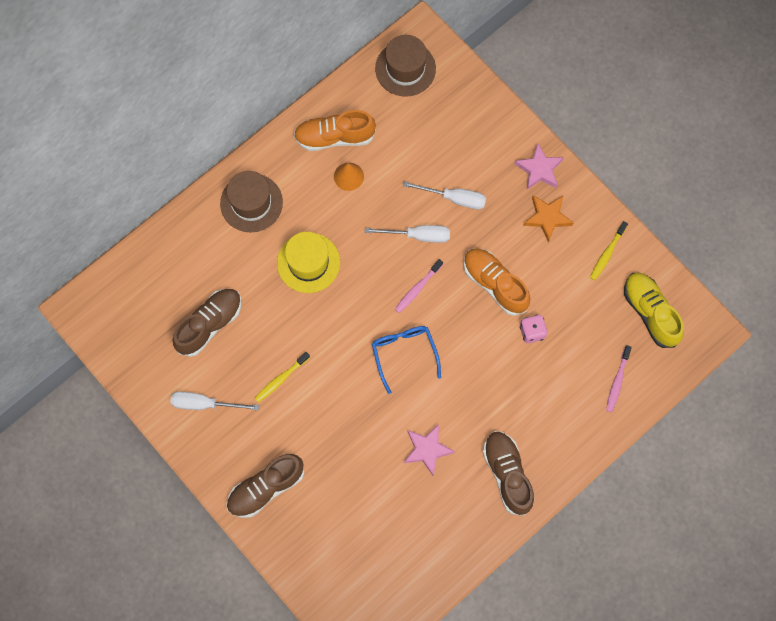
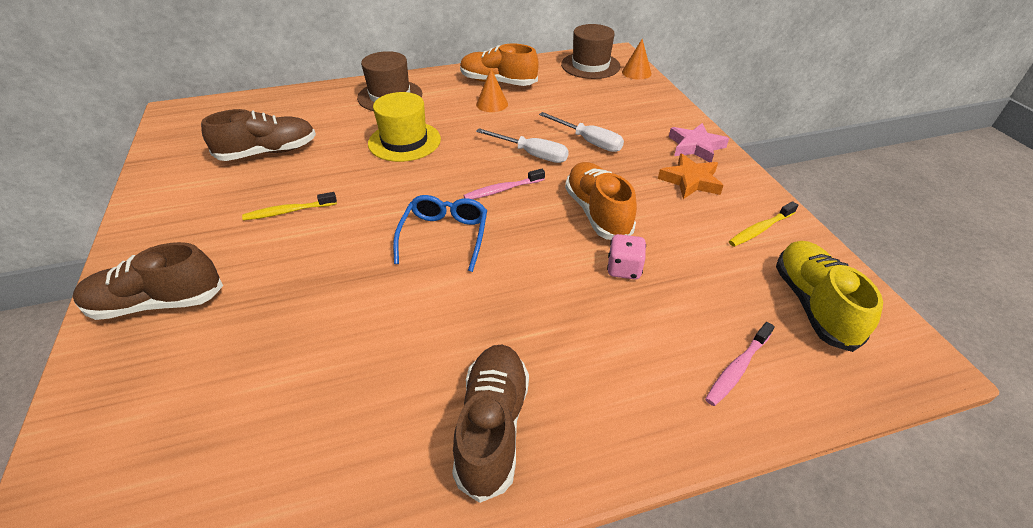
camera: 25 degrees right, 30 degrees down
white screwdriver [170,392,259,410] -> none
pink star [404,424,455,476] -> none
none -> orange cone [622,39,652,80]

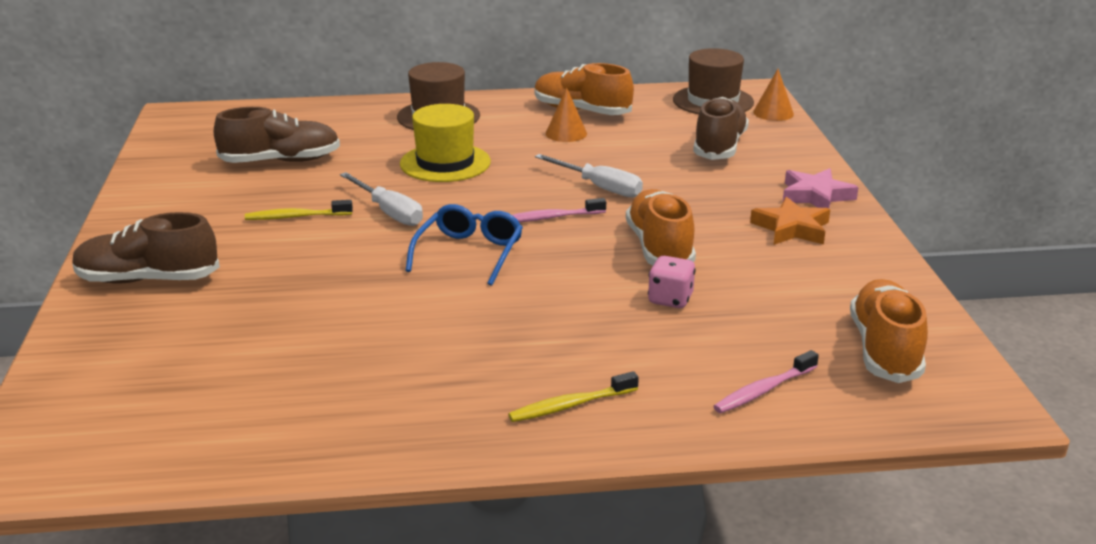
camera: 10 degrees right, 15 degrees down
brown shoe [452,344,529,503] -> brown shoe moved to [693,97,749,160]
white screwdriver [539,112,624,152] -> white screwdriver moved to [340,172,423,226]
yellow toothbrush [729,201,798,247] -> yellow toothbrush moved to [508,371,639,422]
yellow shoe [776,241,883,352] -> orange shoe [850,279,928,383]

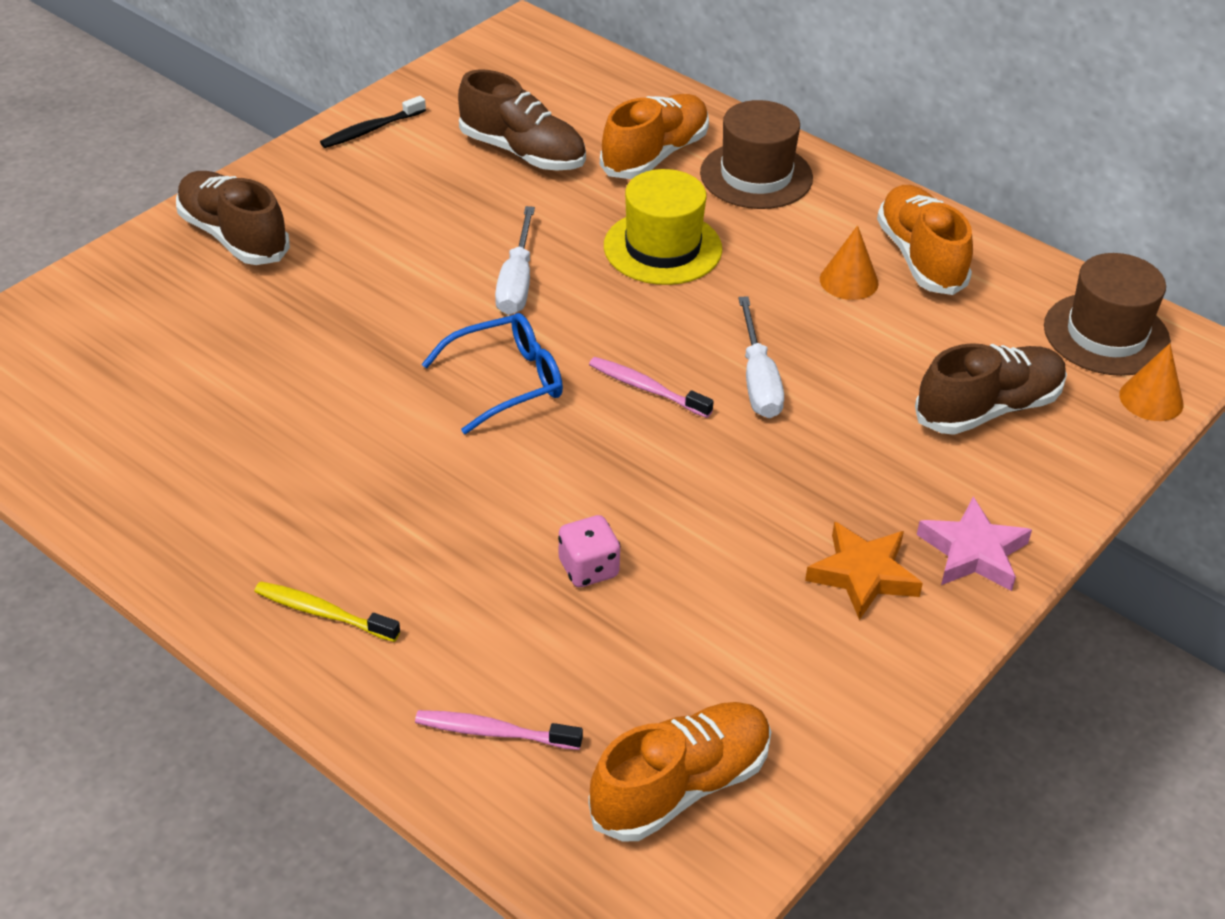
camera: 45 degrees right, 15 degrees up
yellow toothbrush [245,200,353,220] -> none
orange shoe [626,189,696,266] -> orange shoe moved to [600,94,709,179]
none -> black toothbrush [320,96,426,148]

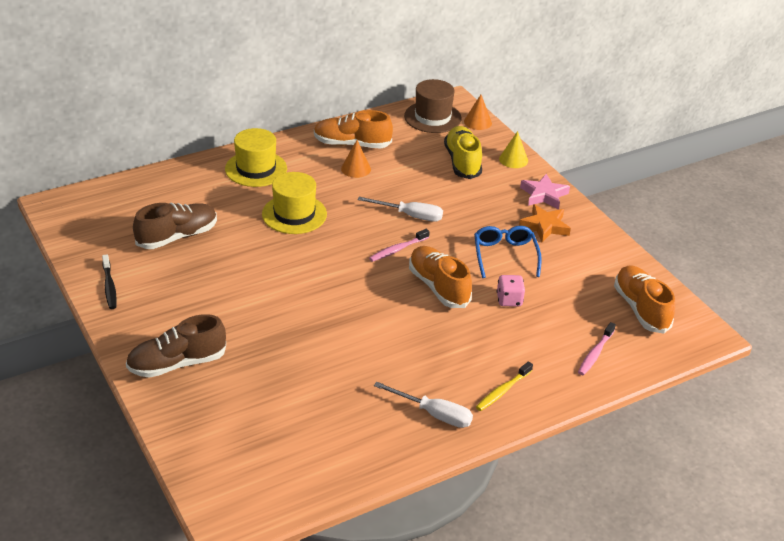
camera: 70 degrees left, 5 degrees down
blue glasses [422,313,563,434] -> blue glasses moved to [474,226,542,278]
white screwdriver [495,206,535,315] -> white screwdriver moved to [374,382,473,428]
orange shoe [600,94,709,179] -> orange shoe moved to [409,246,472,308]
brown hat [700,100,813,209] -> yellow hat [225,128,287,187]
brown shoe [915,343,1067,435] -> yellow shoe [444,126,482,179]
none -> yellow cone [499,131,528,168]

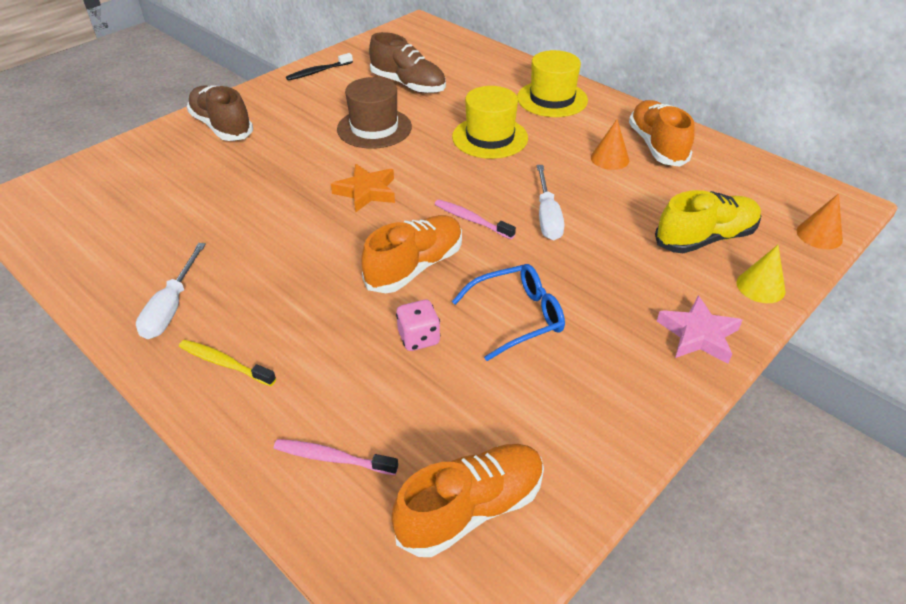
camera: 75 degrees right, 5 degrees up
brown hat [404,79,462,133] -> brown hat moved to [337,77,412,149]
orange star [519,204,571,242] -> orange star moved to [331,164,395,212]

